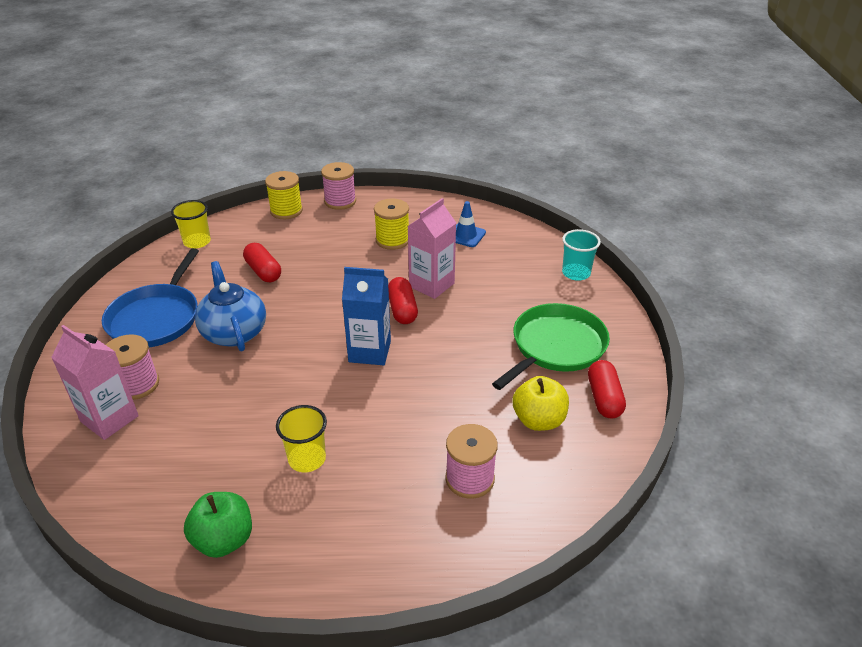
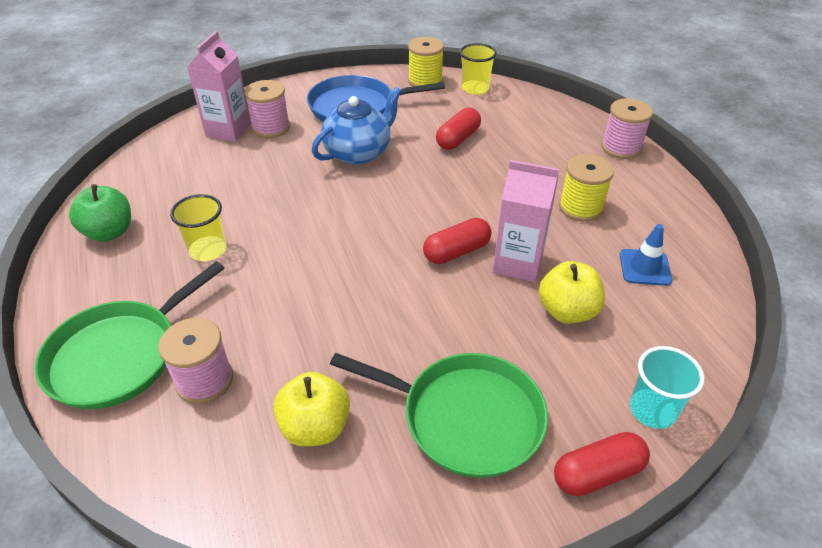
camera: 70 degrees right, 5 degrees up
yellow spool [265,171,303,219] -> yellow spool moved to [408,37,444,87]
blue carton [342,267,391,365] -> none
red capsule [588,360,626,418] -> red capsule moved to [554,432,650,496]
none -> green pan [35,261,224,409]
none -> yellow apple [539,261,605,324]

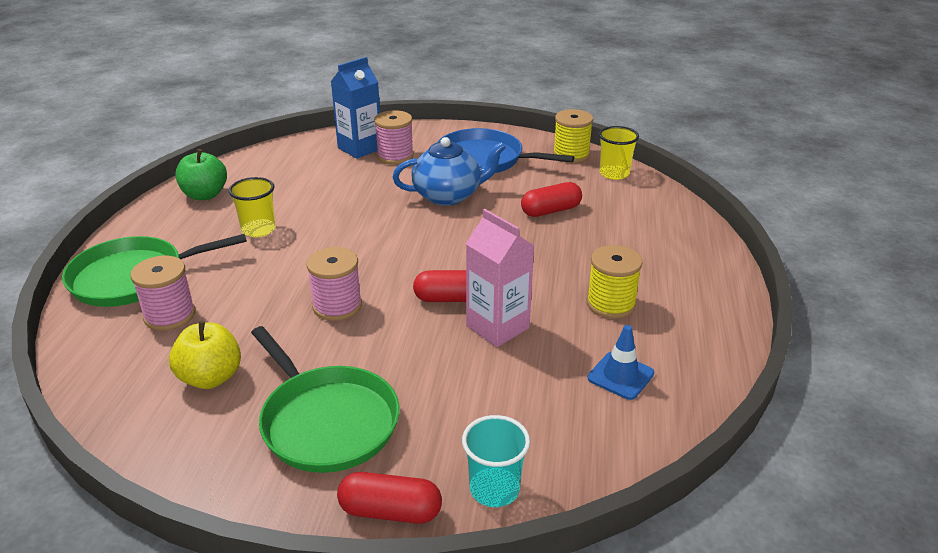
camera: 30 degrees right, 10 degrees down
pink carton [187,31,251,142] -> blue carton [331,57,380,159]
yellow apple [539,261,605,324] -> none
pink spool [602,98,653,159] -> pink spool moved to [306,247,362,321]

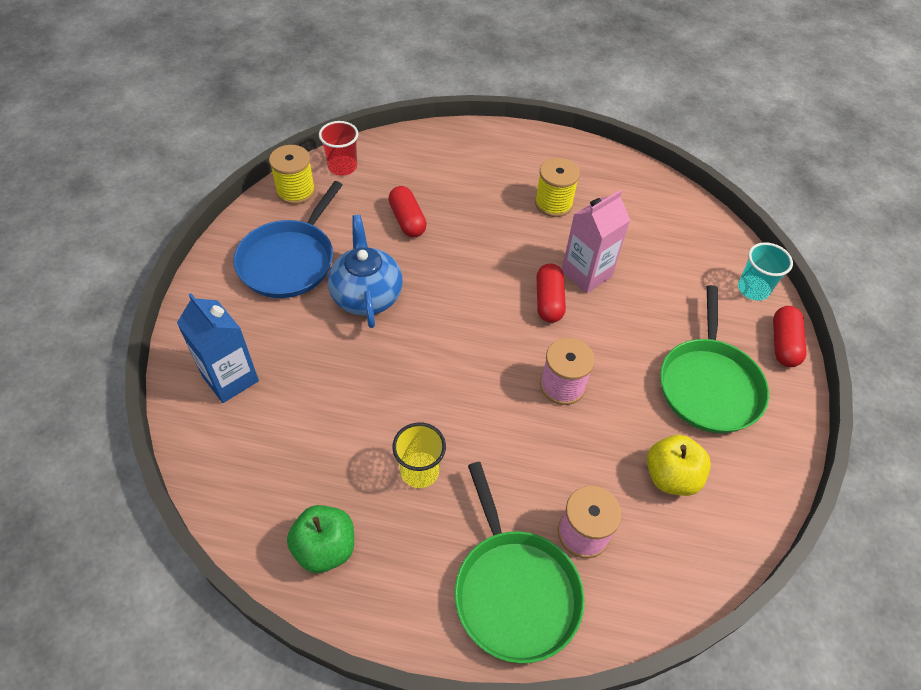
camera: 90 degrees left, 20 degrees up
green pan [251,326,400,473] -> green pan turned 135 degrees clockwise [660,285,769,433]
pink spool [374,110,414,164] -> none
blue traffic cone [588,325,654,400] -> none
yellow cup [599,126,639,180] -> red cup [319,121,358,176]

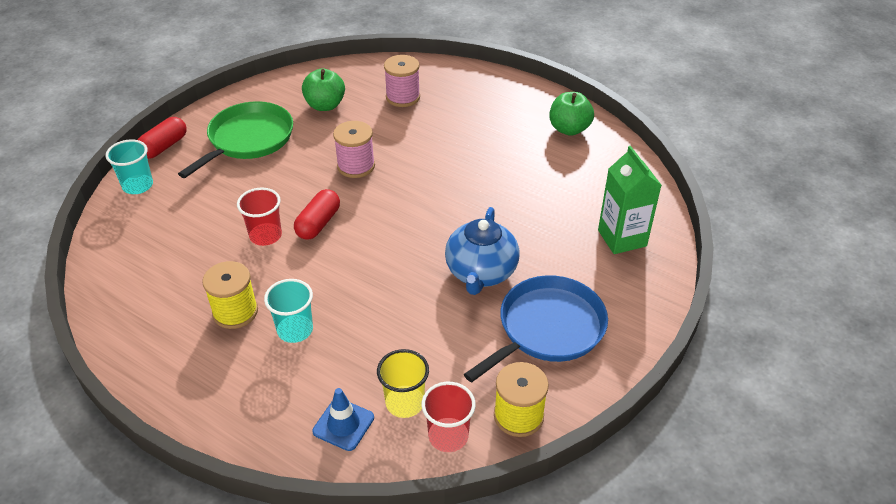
camera: 155 degrees left, 10 degrees down
blue carton [177,293,259,403] -> green carton [598,146,661,254]
red capsule [388,186,427,237] -> none
yellow cup [392,422,446,488] -> yellow cup moved to [377,349,429,418]
green pan [455,462,584,663] -> none
pink carton [562,190,630,293] -> red cup [237,188,282,246]
yellow apple [647,435,711,496] -> green apple [302,69,345,111]
none -> turquoise cup [264,279,313,343]
none -> blue traffic cone [312,388,374,451]

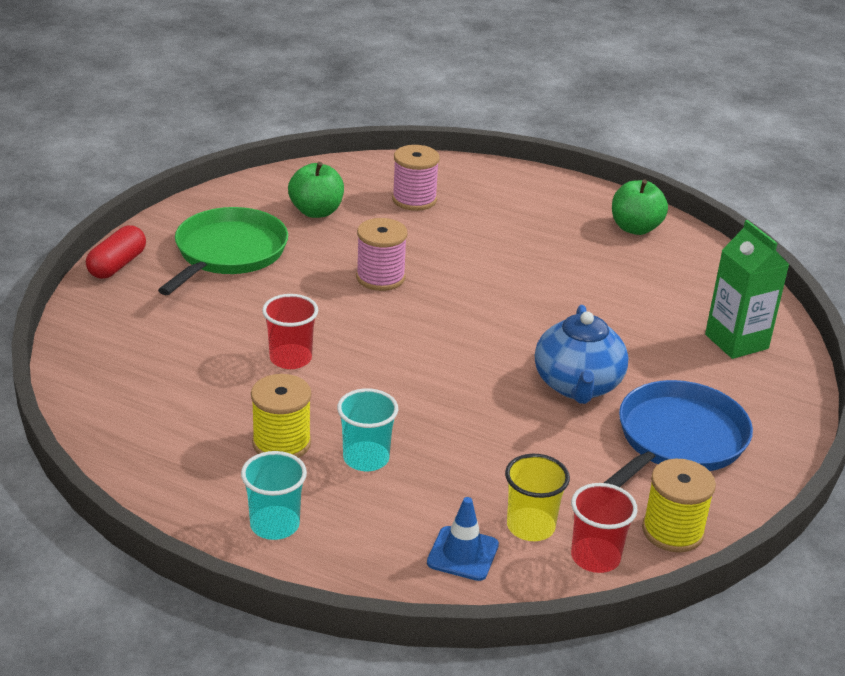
camera: 10 degrees left, 10 degrees down
turquoise cup [106,139,153,194] -> turquoise cup moved to [241,451,307,540]
red capsule [294,189,340,240] -> none

